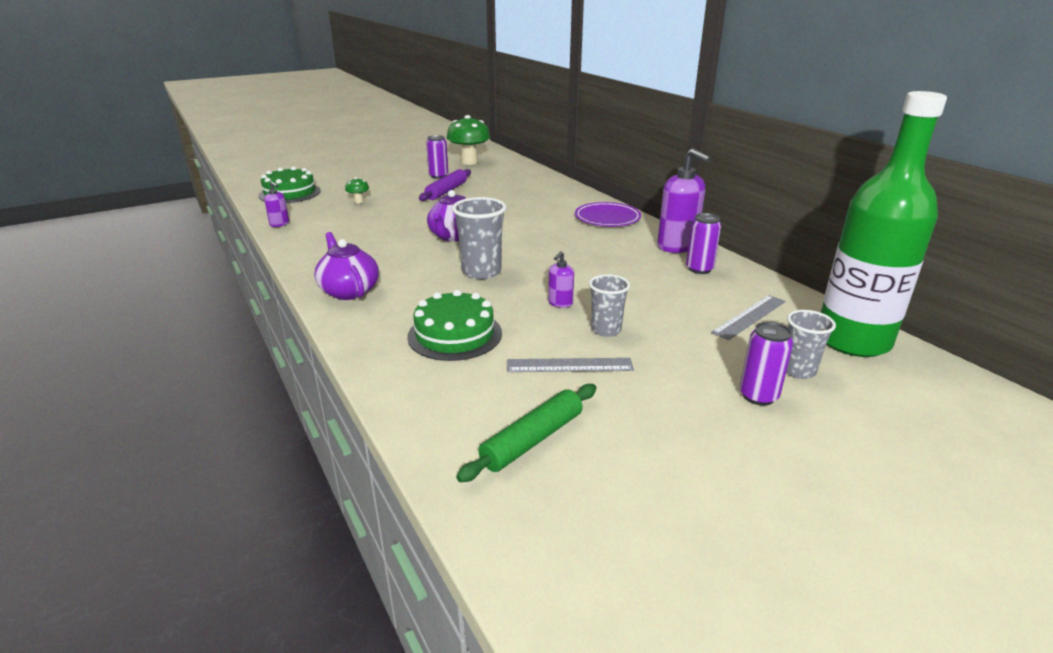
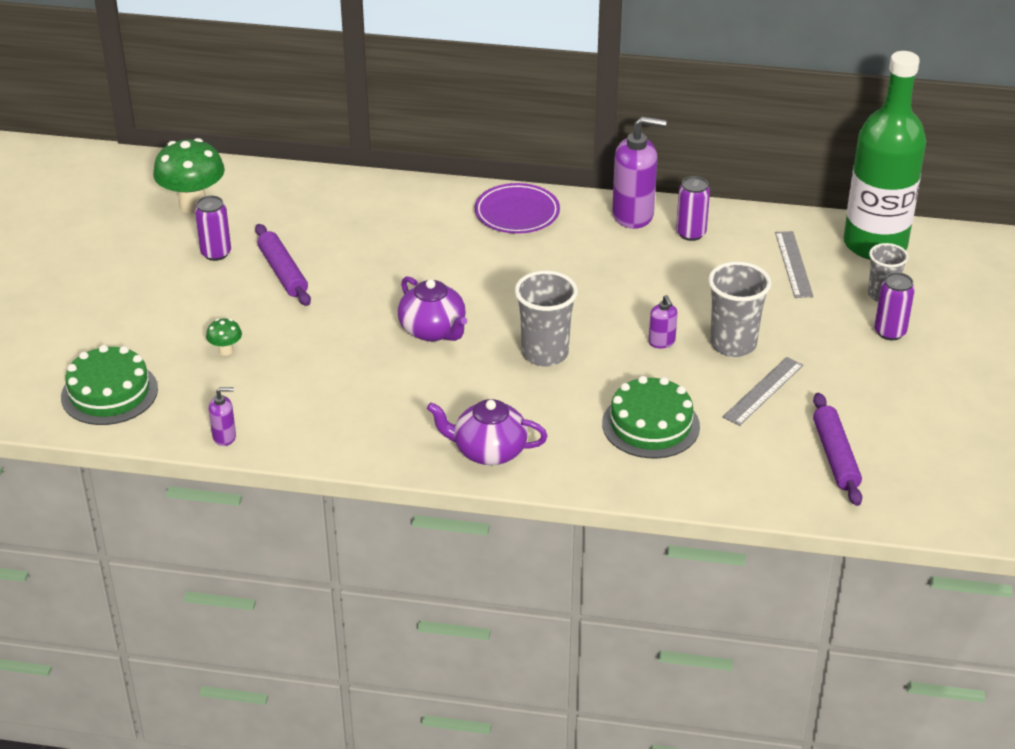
camera: 50 degrees left, 10 degrees up
green rolling pin [456,384,597,482] -> purple rolling pin [813,393,862,506]
grey cup [589,274,630,337] -> grey cup [708,261,771,357], size x1.55

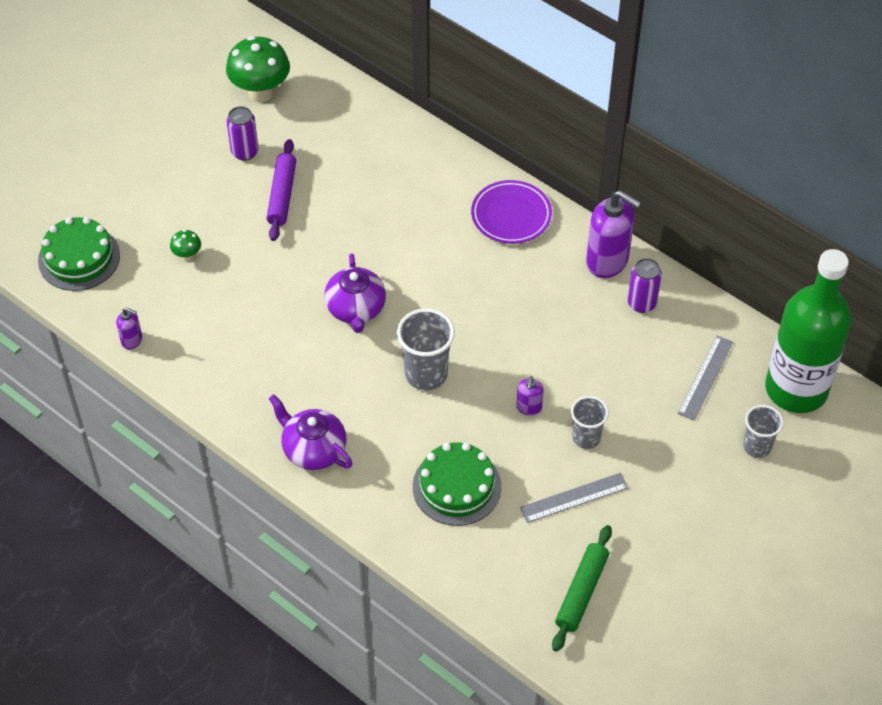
camera: 30 degrees right, 15 degrees up
grey cup [708,261,771,357] -> grey cup [571,396,609,449], size x0.65
purple rolling pin [813,393,862,506] -> green rolling pin [552,525,612,652]
purple can [874,272,915,340] -> none

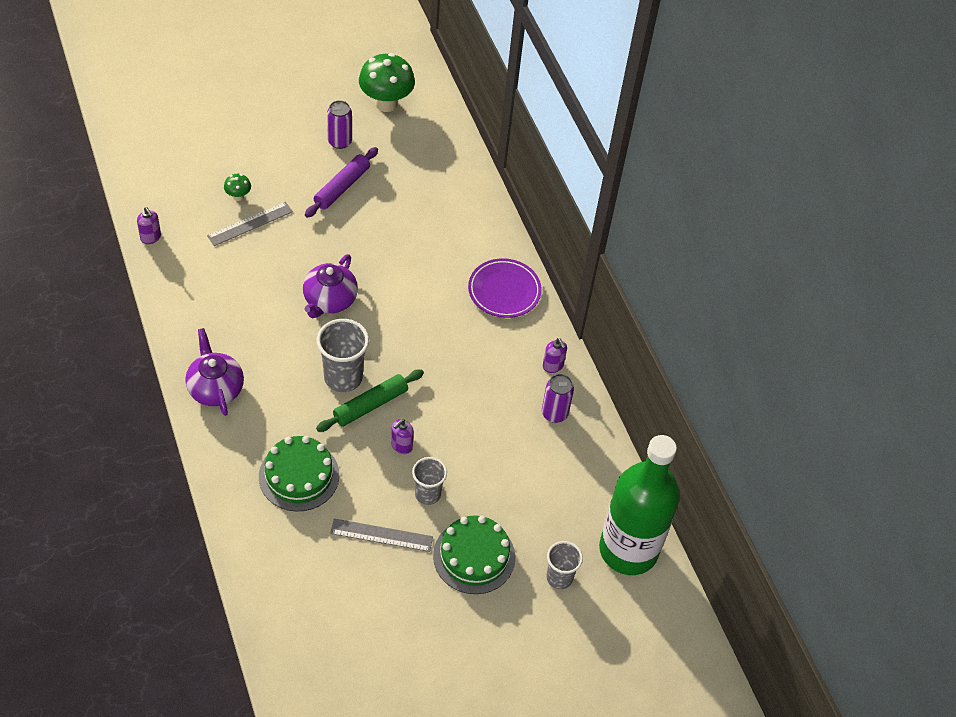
camera: 25 degrees right, 0 degrees up
green cake [38,217,120,291] -> green cake moved to [433,516,515,594]
green rolling pin [552,525,612,652] -> green rolling pin moved to [316,369,424,432]
purple soap dispenser [586,190,641,278] -> purple soap dispenser [543,338,567,373], size x0.49
grey ruler [678,335,733,421] -> grey ruler moved to [207,202,293,246]

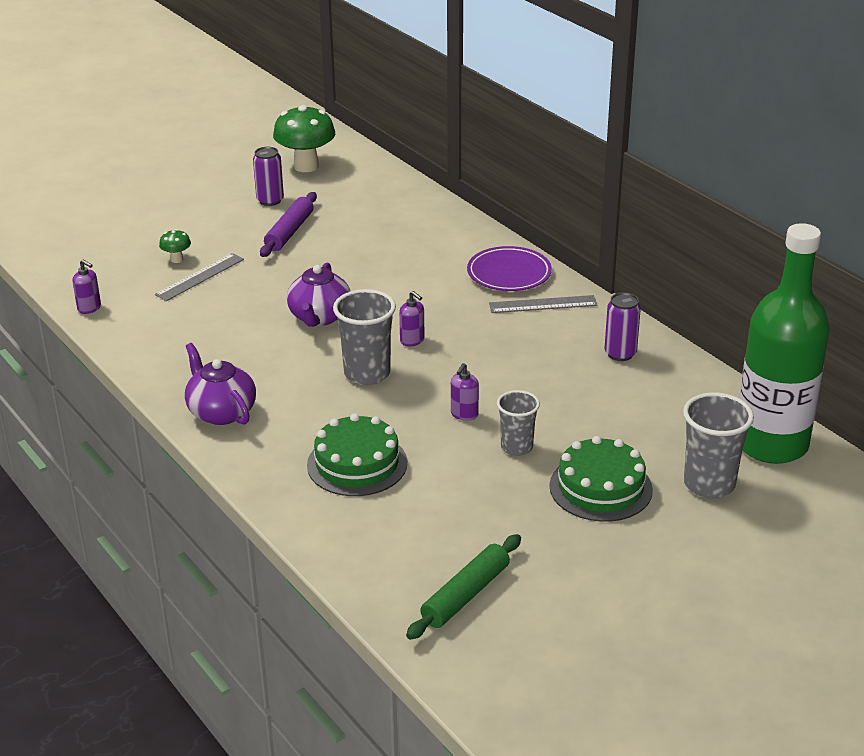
camera: 10 degrees left, 20 degrees down
green rolling pin [316,369,424,432] -> green rolling pin moved to [406,534,521,640]
grey ruler [330,519,433,552] -> grey ruler moved to [489,295,598,313]
purple soap dispenser [543,338,567,373] -> purple soap dispenser moved to [399,291,425,347]
grey cup [546,541,583,589] -> grey cup [683,392,754,498], size x1.55

